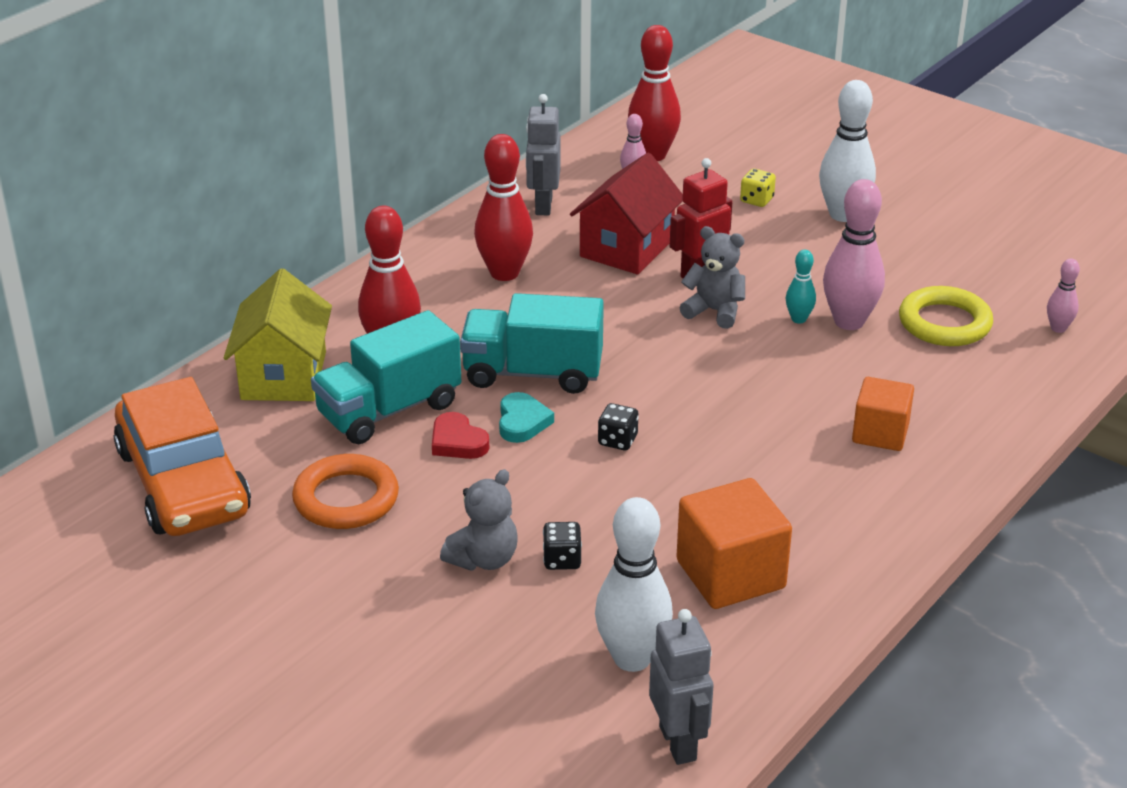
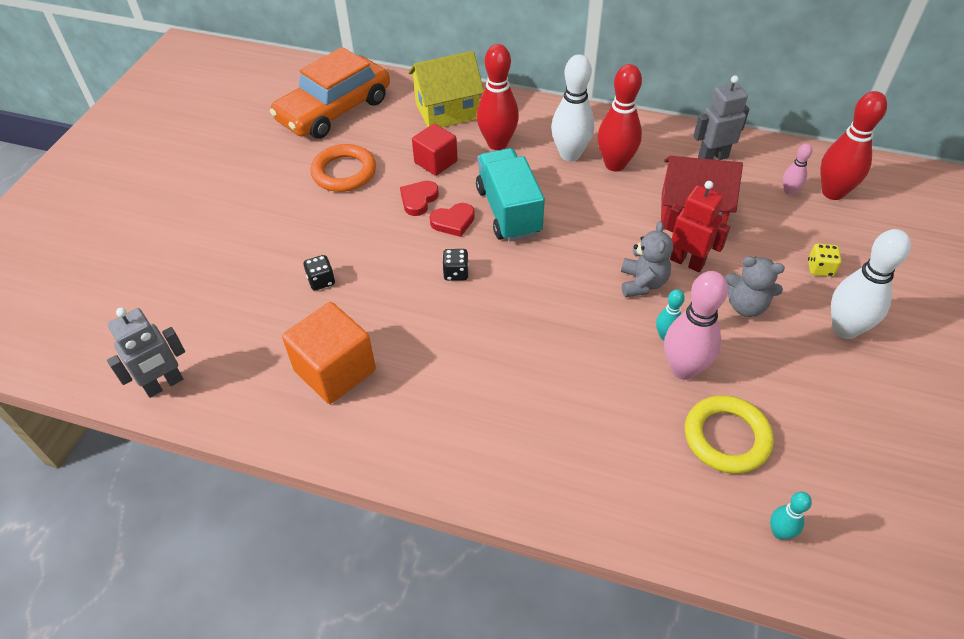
camera: 70 degrees right, 15 degrees up
turquoise truck [311,310,461,444] -> red cube [412,124,458,176]
grey teddy bear [440,469,518,571] -> grey teddy bear moved to [725,256,785,317]
turquoise heart [499,392,554,443] -> red heart [430,203,475,237]
white bowling pin [595,497,673,672] -> white bowling pin moved to [551,54,595,161]
orange cube [852,377,914,451] -> none
pink bowling pin [1047,259,1080,333] -> turquoise bowling pin [770,492,812,540]

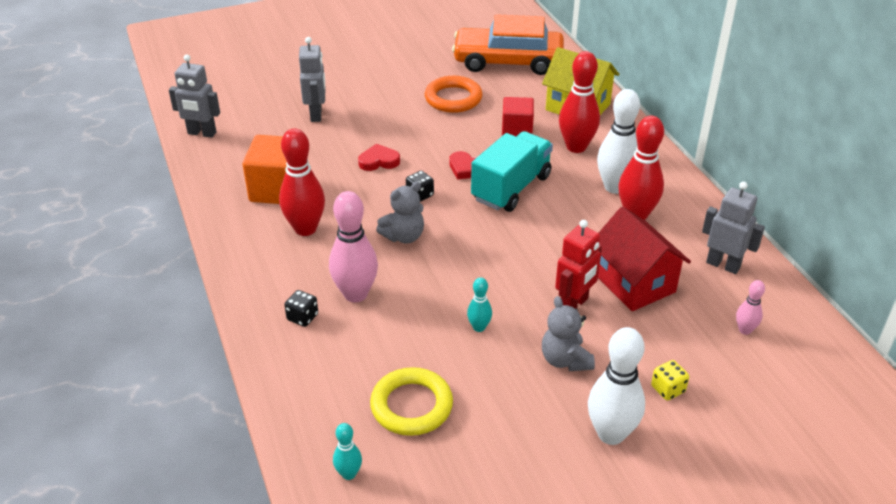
camera: 50 degrees right, 10 degrees down
black dice [303,255,335,291] -> black dice moved to [284,290,318,327]
red heart [400,181,439,216] -> red heart moved to [358,144,400,171]
grey teddy bear [621,221,673,297] -> grey teddy bear moved to [376,182,424,244]
pink bowling pin [664,271,728,380] -> pink bowling pin moved to [329,191,378,302]
red robot [666,181,730,272] -> red robot turned 45 degrees clockwise [555,220,602,309]
red bowling pin [820,91,887,200] -> red bowling pin moved to [279,128,325,236]
none -> grey robot [299,37,326,122]

